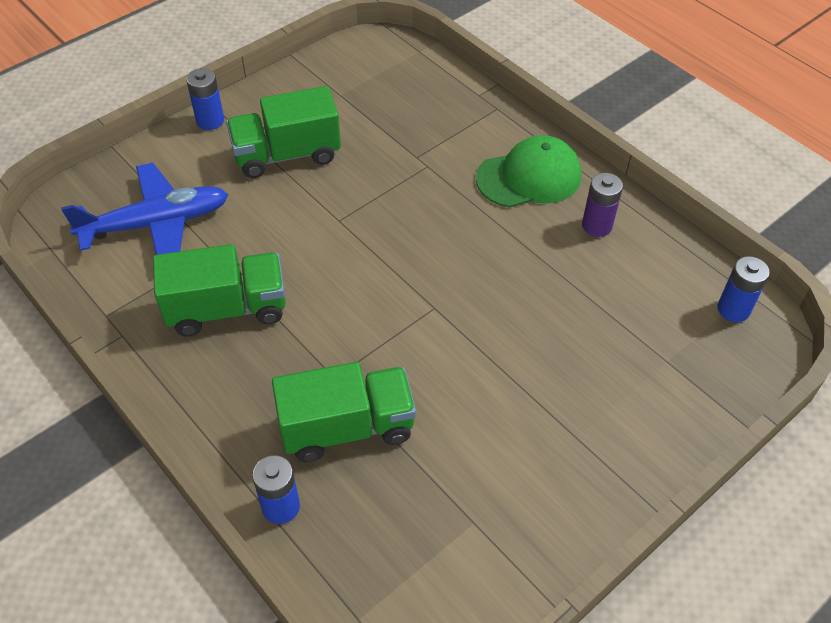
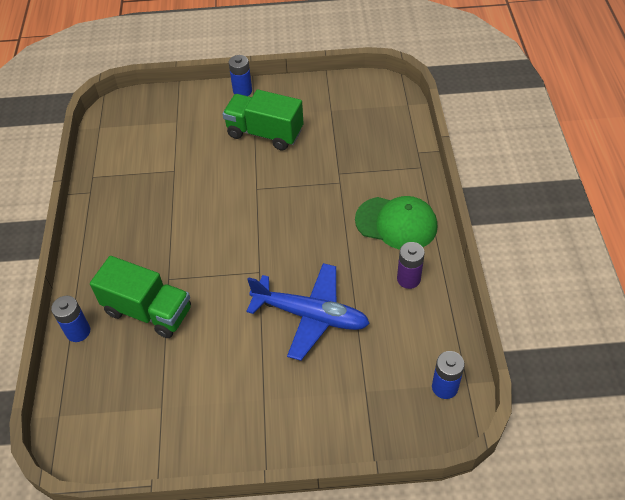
camera: 40 degrees right, 0 degrees up
blue plane [61,163,228,255] -> blue plane moved to [246,263,370,361]
green truck [153,244,286,336] -> none

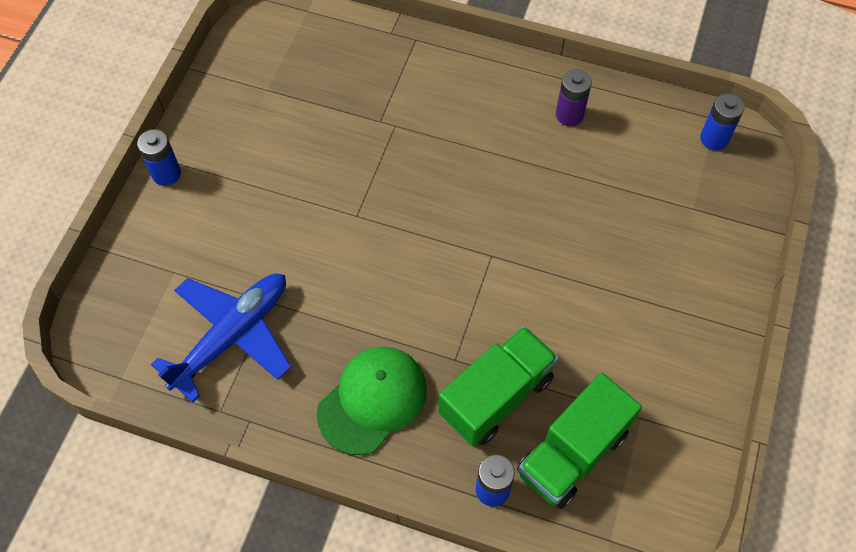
camera: 70 degrees left, 10 degrees up
green truck [223,89,303,151] -> green truck moved to [517,373,642,509]
blue plane [246,263,370,361] -> blue plane moved to [151,274,291,402]
green cap [355,196,438,250] -> green cap moved to [317,347,427,455]

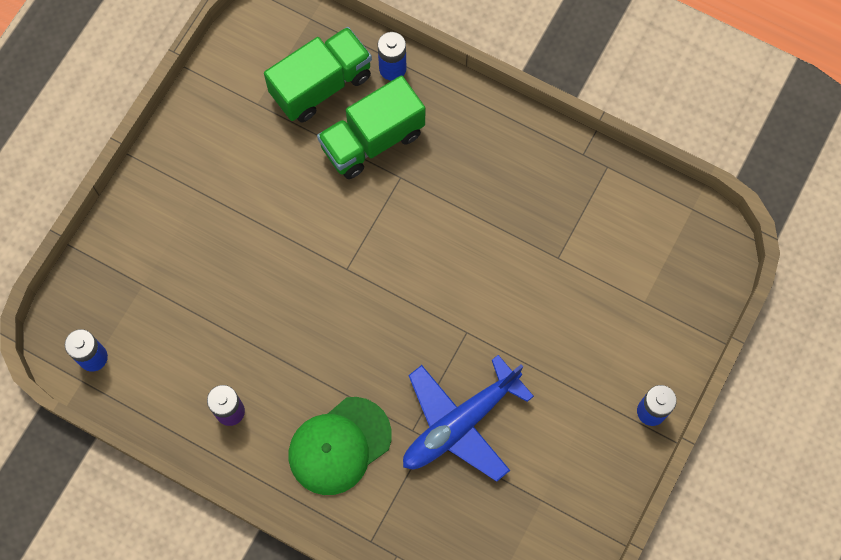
camera: 170 degrees left, 10 degrees up
blue plane [151,274,291,402] -> blue plane moved to [403,355,534,482]
green cap [317,347,427,455] -> green cap moved to [289,397,392,495]

